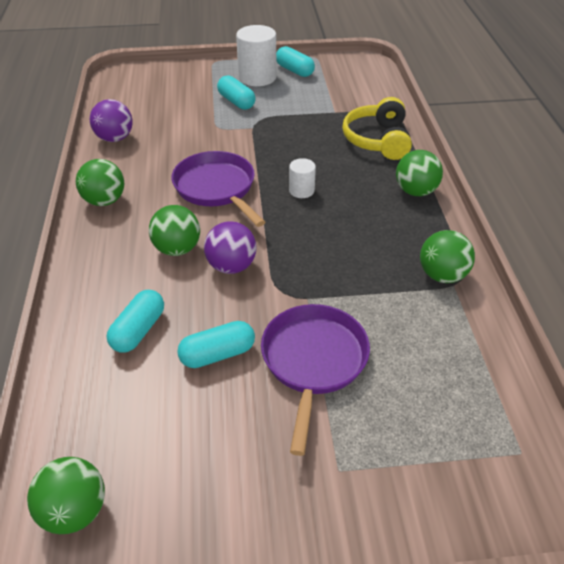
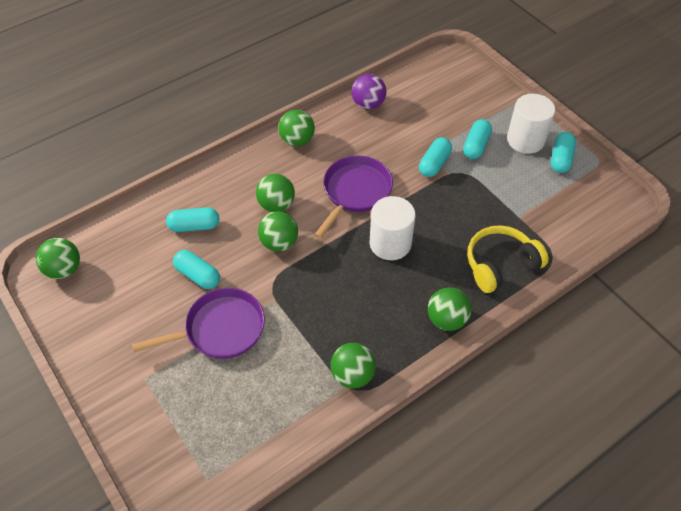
camera: 60 degrees right, 10 degrees up
purple ball [204,221,257,274] -> green ball [258,211,298,252]
white cylinder [289,158,316,198] -> white cylinder [370,196,416,260], size x1.88
none -> turquoise capsule [419,137,452,177]

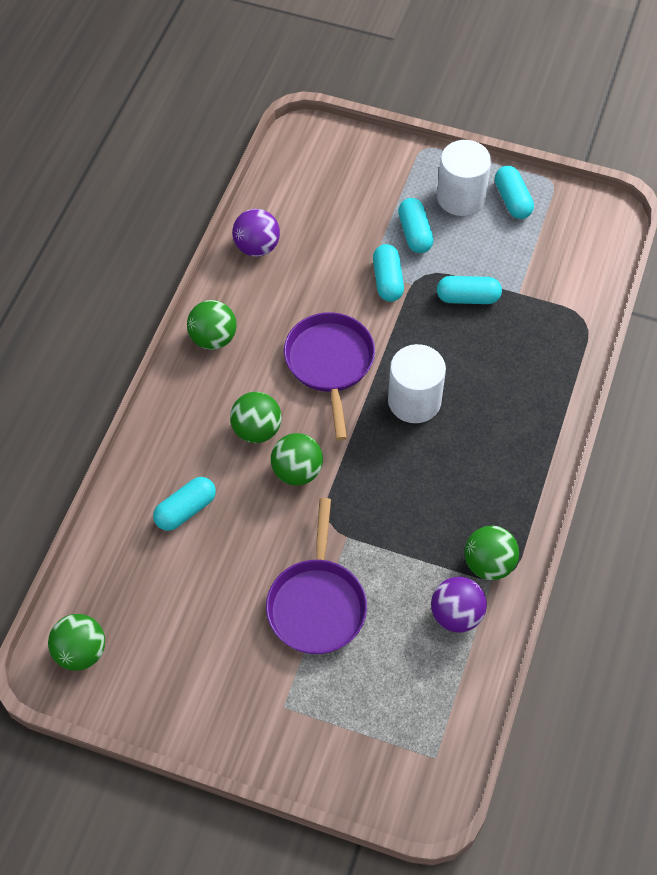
camera: 35 degrees left, 5 degrees up
purple pan [132,288,265,359] -> purple pan turned 150 degrees clockwise [266,498,367,654]
turquoise capsule [173,250,220,289] -> turquoise capsule moved to [437,276,502,304]
green ball [428,287,471,331] -> none
yellow headphones [467,225,548,293] -> none
none -> purple ball [431,577,487,632]

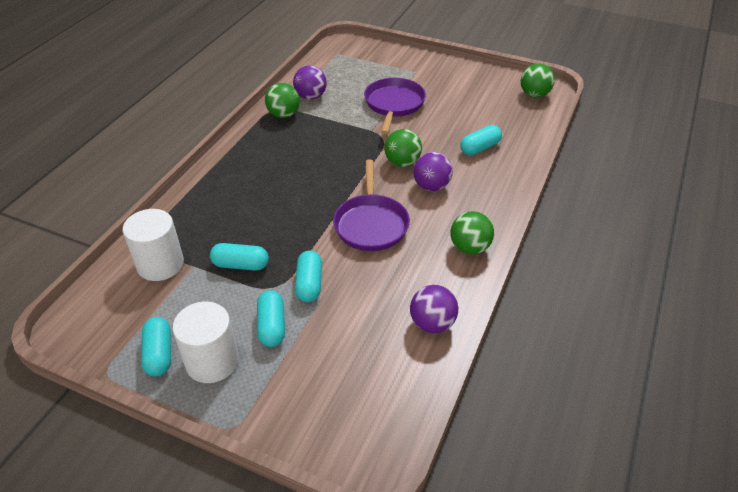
camera: 175 degrees left, 15 degrees down
green ball [230,392,282,443] -> purple ball [413,152,453,191]
white cylinder [388,344,446,423] -> white cylinder moved to [123,209,184,281]

